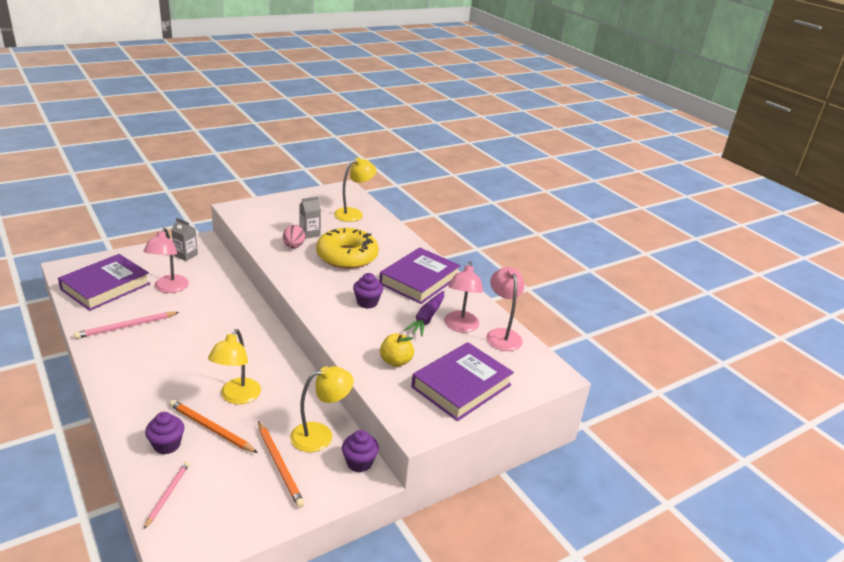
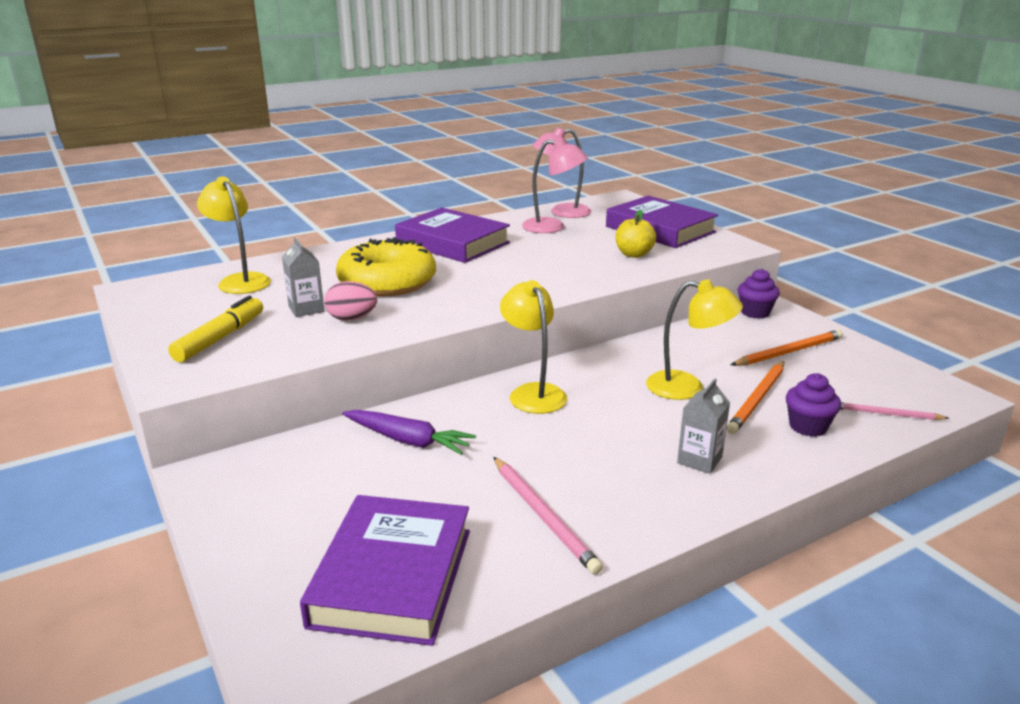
camera: 85 degrees left, 5 degrees down
purple book [58,254,150,311] -> purple book turned 60 degrees clockwise [300,495,470,646]
pink lamp [143,228,189,293] -> none
grey carton [171,218,198,261] -> grey carton moved to [677,378,730,474]
yellow lamp [290,366,354,452] -> yellow lamp moved to [500,280,567,414]
purple cupcake [353,273,383,309] -> none
purple carrot [404,291,444,337] -> purple carrot moved to [342,410,476,455]
none -> yellow marker [168,296,263,362]

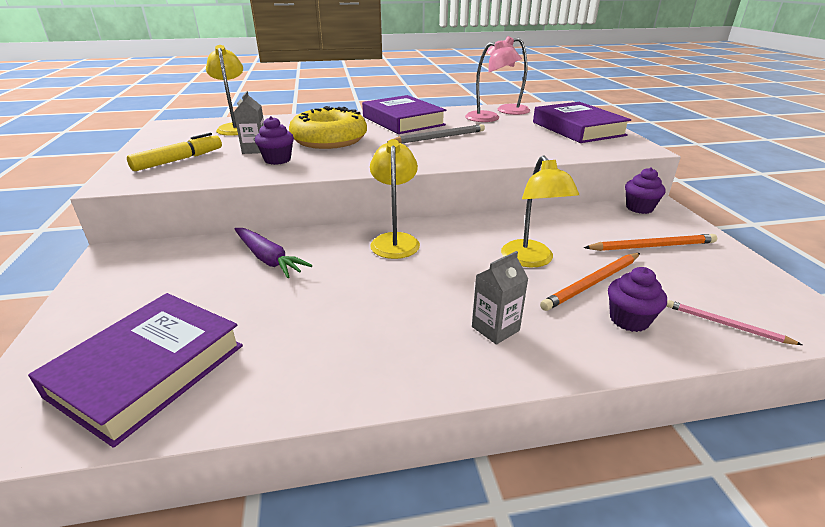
camera: 20 degrees right, 5 degrees up
pink egg [324,281,377,321] -> purple cupcake [255,116,294,165]
pink pencil [494,457,603,575] -> none
yellow apple [615,210,656,258] -> none
yellow lamp [646,279,743,400] -> yellow lamp turned 45 degrees clockwise [501,155,579,267]
none -> grey pencil [387,124,485,144]

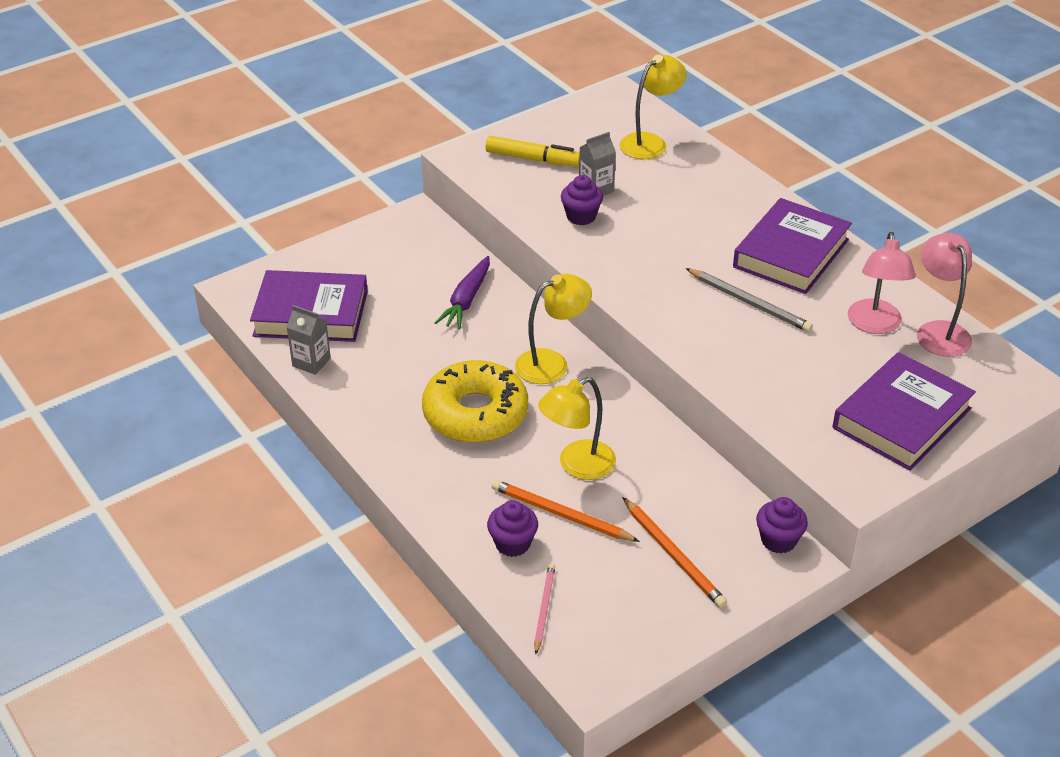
camera: 65 degrees right, 10 degrees up
yellow donut [289,106,367,149] -> yellow donut moved to [422,360,528,443]
grey carton [472,251,528,345] -> grey carton moved to [286,305,331,375]

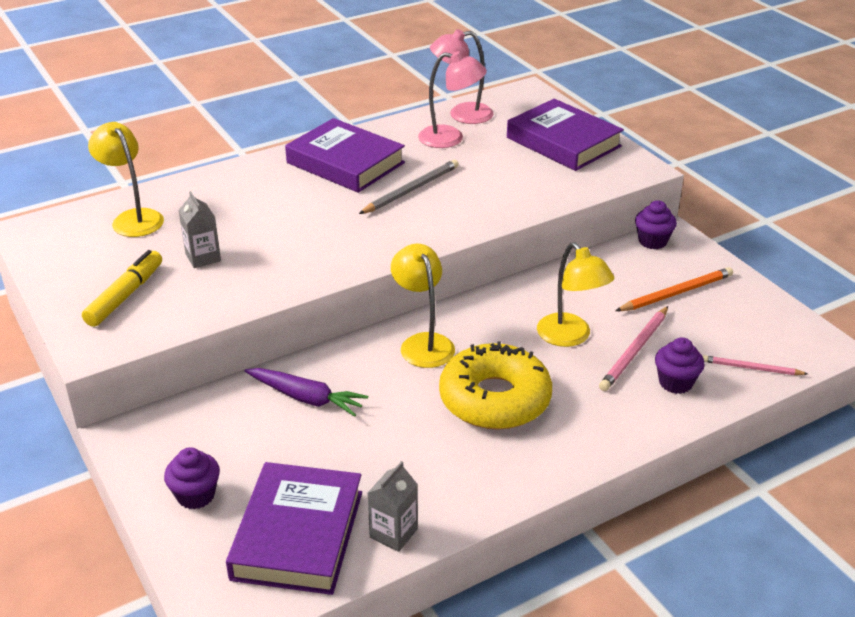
camera: 85 degrees left, 5 degrees down
orange pencil [492,480,640,542] -> pink pencil [599,306,668,391]
purple cupcake [561,175,603,225] -> purple cupcake moved to [164,447,220,509]

